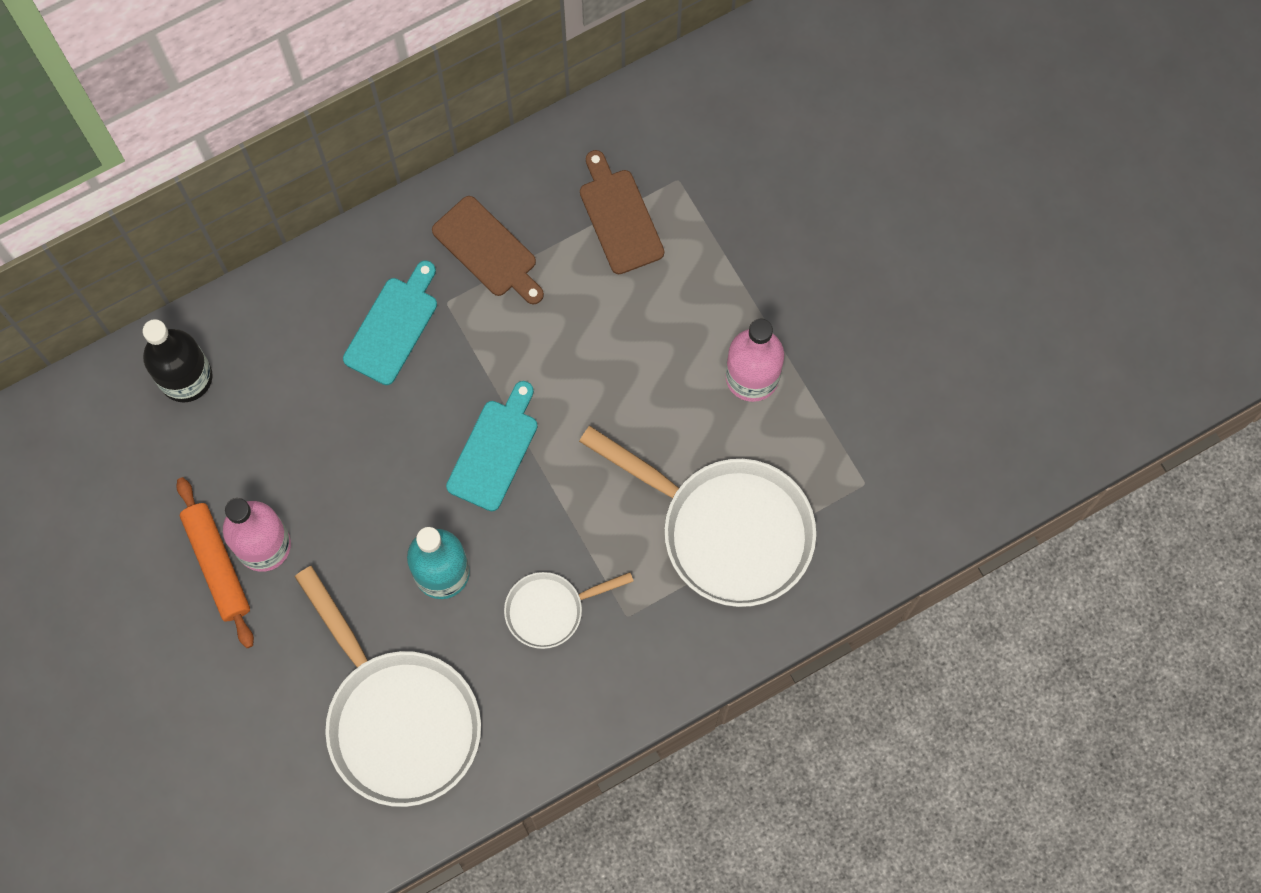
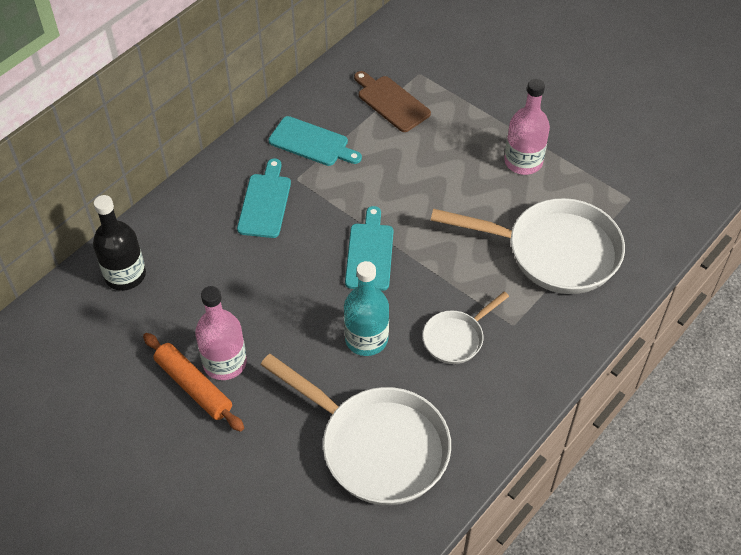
camera: 20 degrees left, 20 degrees down
brown cutting board [432,196,544,304] -> turquoise cutting board [269,116,362,166]

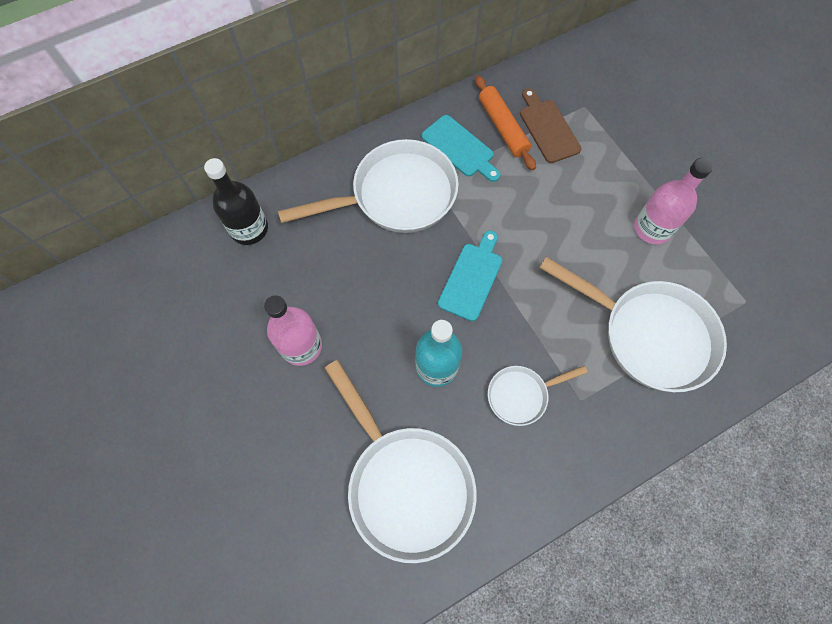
camera: 20 degrees right, 15 degrees up
orange rolling pin [143,333,244,432] -> orange rolling pin moved to [475,75,536,170]
turquoise cutting board [237,158,291,238] -> white pan [278,139,459,233]

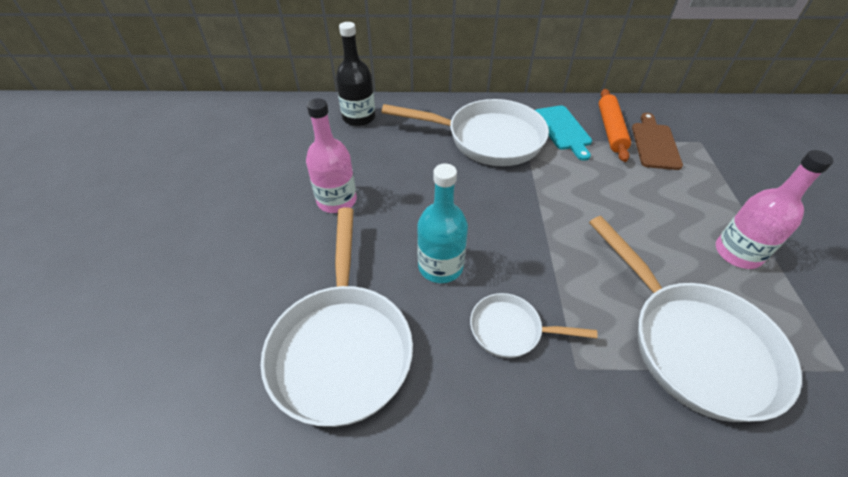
camera: 30 degrees right, 20 degrees down
turquoise cutting board [438,231,502,321] -> none

